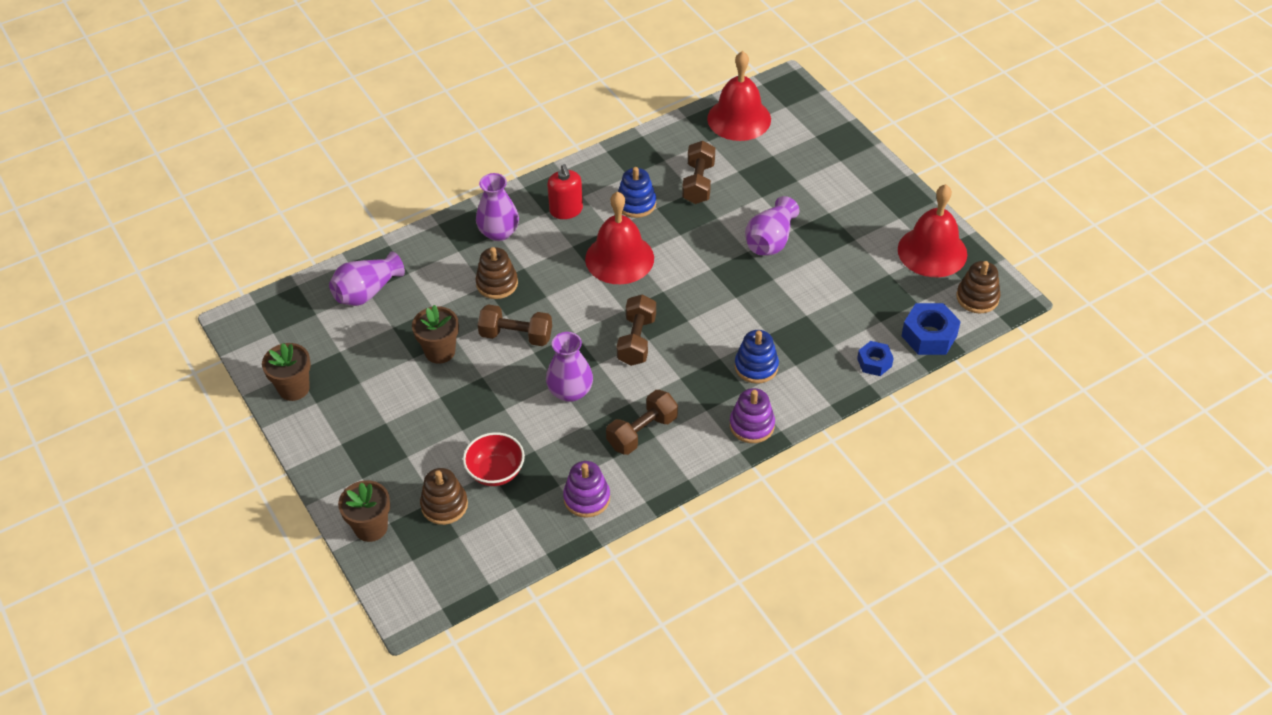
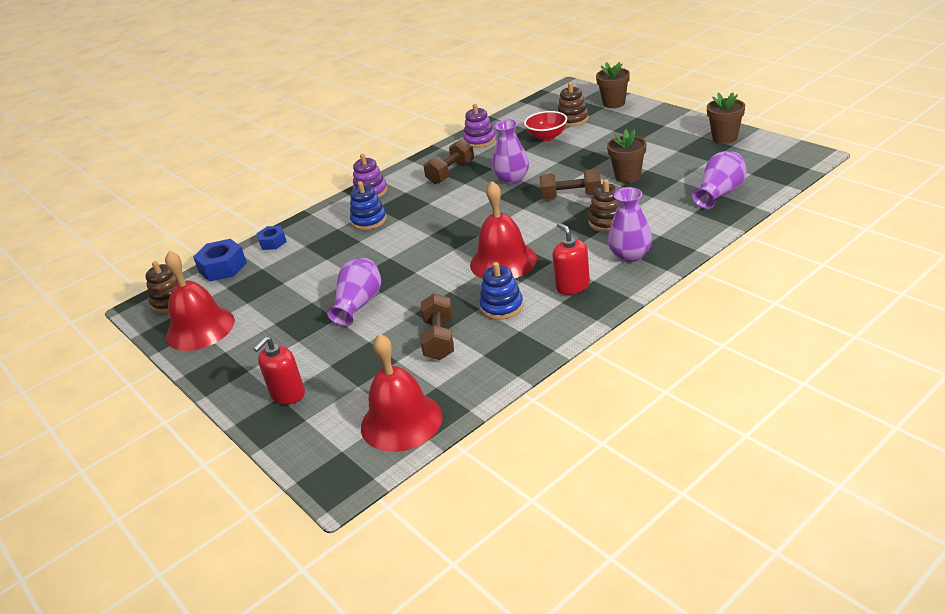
camera: 175 degrees right, 15 degrees down
brown dumbbell [617,294,656,366] -> none
none -> red soap dispenser [253,337,305,405]

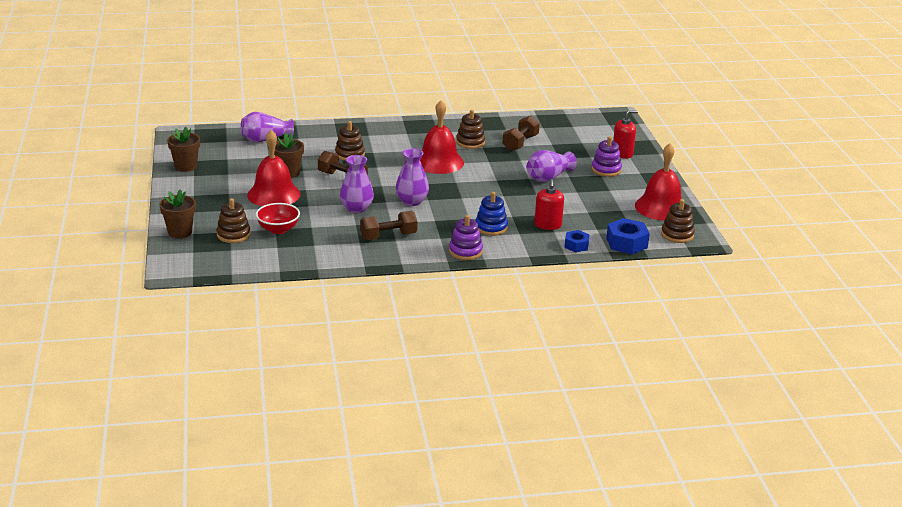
camera: 155 degrees left, 5 degrees down
red bell [361,334,442,452] -> red bell moved to [247,130,301,206]
purple stacking toy [463,104,496,148] -> purple stacking toy moved to [592,136,622,177]
blue stacking toy [480,262,523,320] -> brown stacking toy [456,110,485,149]
red soap dispenser [552,223,590,295] -> red soap dispenser moved to [534,179,564,230]
purple vase [608,187,652,263] -> purple vase moved to [395,148,429,206]

